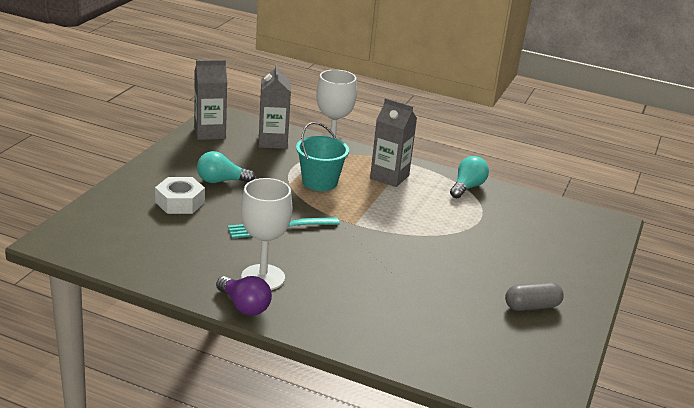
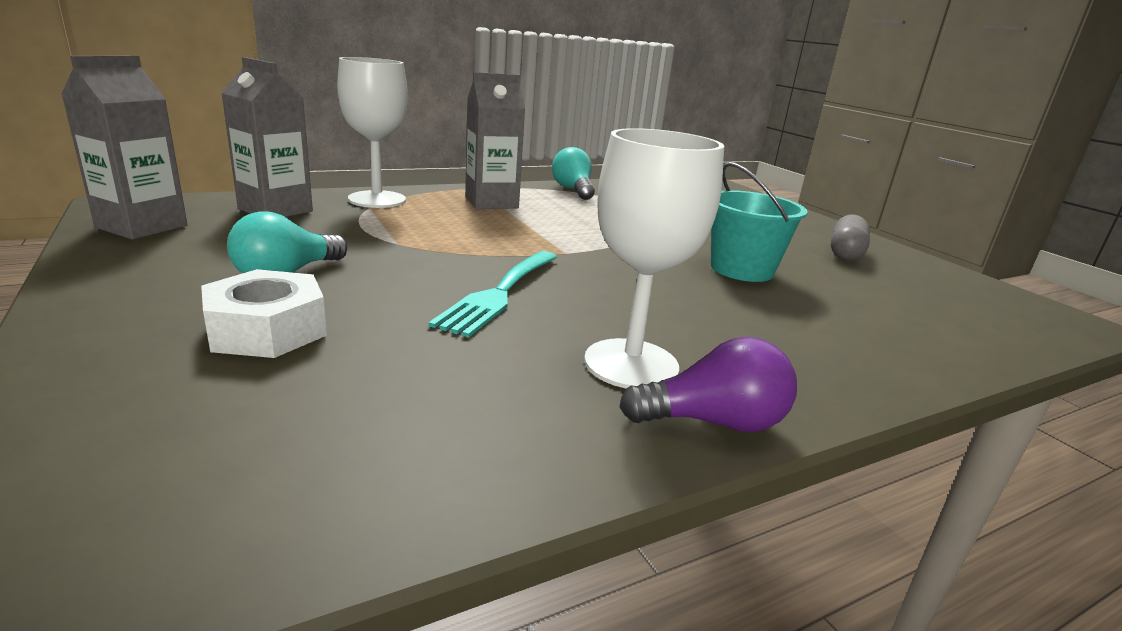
camera: 50 degrees left, 5 degrees down
turquoise bucket [296,122,349,191] -> turquoise bucket moved to [711,162,808,282]

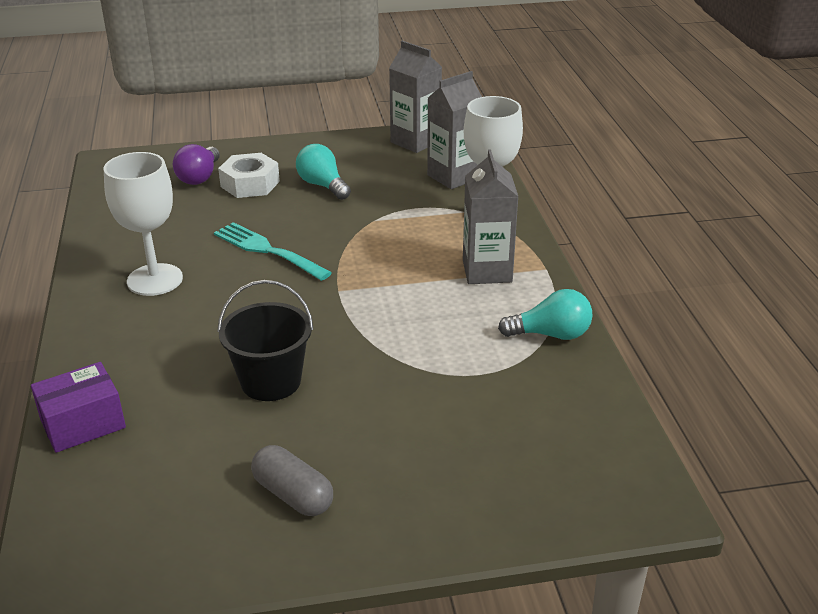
camera: 110 degrees right, 10 degrees up
purple light bulb [619,337,797,432] -> purple light bulb moved to [173,144,220,185]
turquoise bucket [711,162,808,282] -> black bucket [217,280,314,401]
none -> purple box [31,362,126,453]

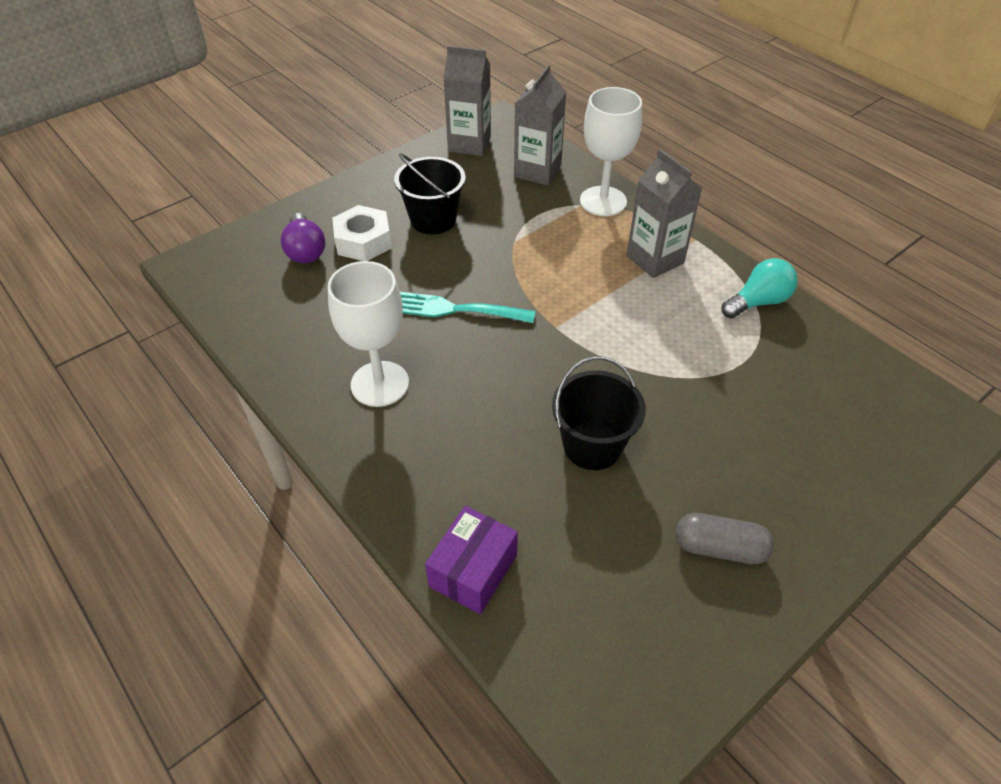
camera: 30 degrees left, 15 degrees up
turquoise light bulb [296,144,351,200] -> black bucket [394,153,466,235]

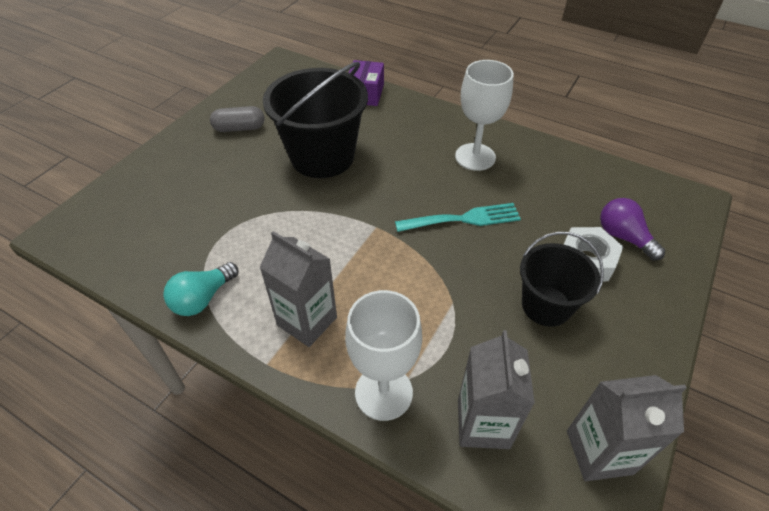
camera: 160 degrees right, 0 degrees up
black bucket [552,356,646,470] -> black bucket [263,62,368,178], size x1.66

